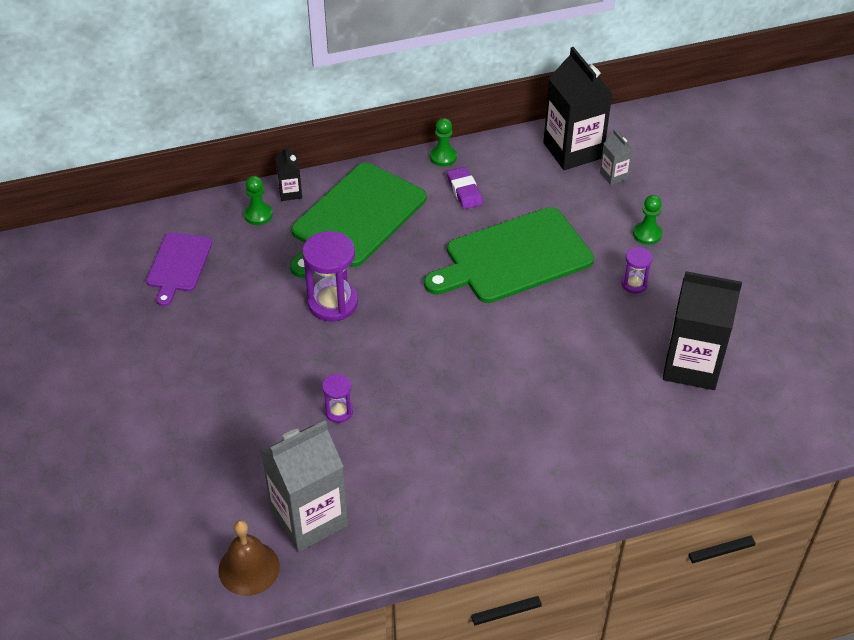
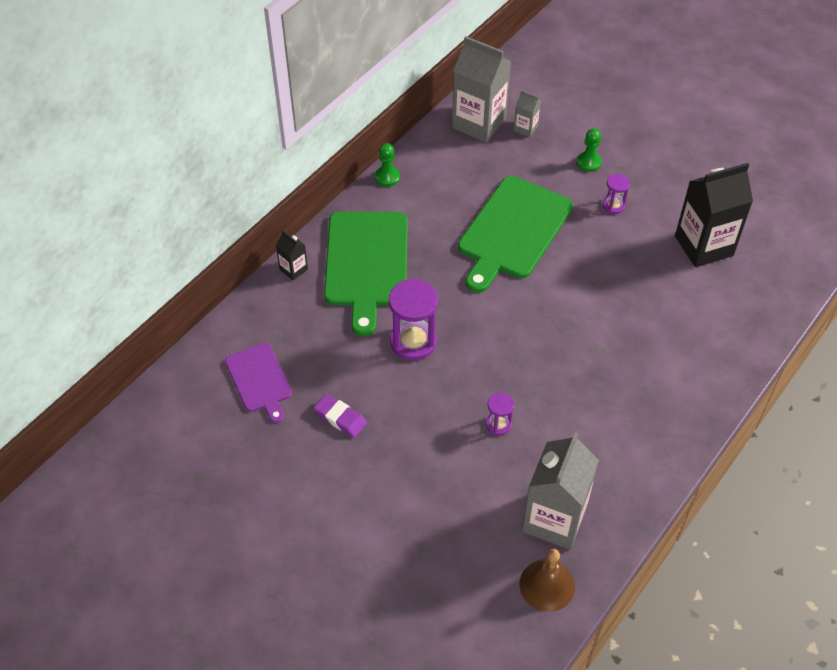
camera: 35 degrees left, 5 degrees up
green pawn [244,176,273,225] -> none
purple eraser [447,167,483,209] -> purple eraser moved to [314,394,367,438]
black carton [543,47,613,170] -> grey carton [452,36,511,142]

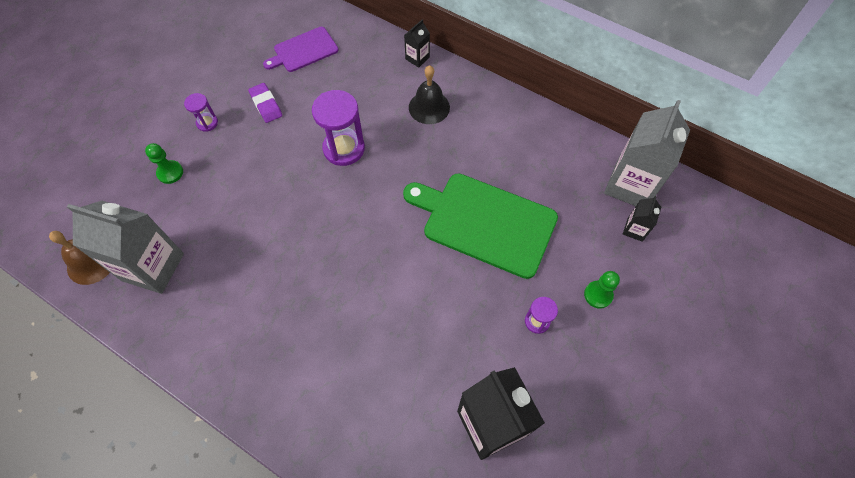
camera: 85 degrees right, 10 degrees up
purple eraser [314,394,367,438] -> purple eraser turned 60 degrees counterclockwise [248,83,282,123]
green cutting board [324,211,408,336] -> black bell [409,65,450,124]
green pawn [375,143,400,187] -> green pawn moved to [145,143,183,184]
purple hourglass [486,393,514,435] -> purple hourglass moved to [184,93,218,132]
grey carton [514,91,541,137] -> black carton [623,196,661,242]

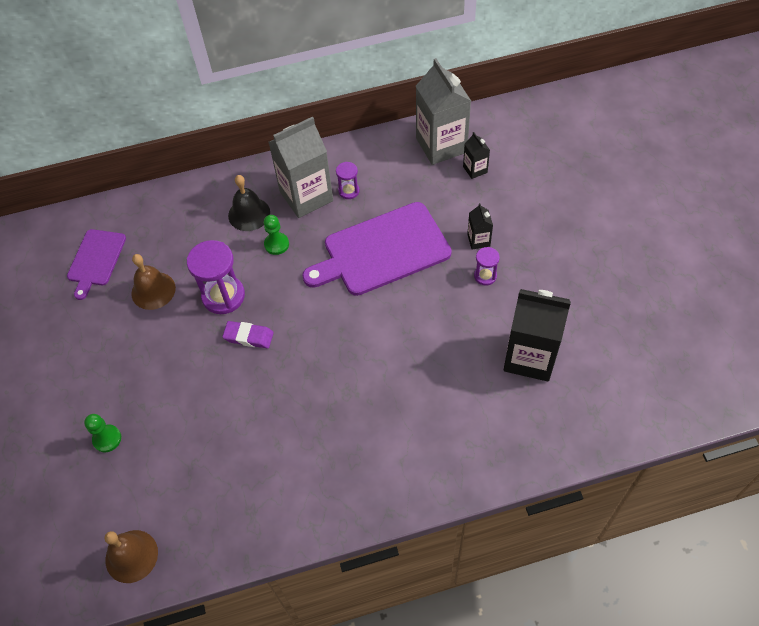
camera: 45 degrees left, 5 degrees down
grey carton [67,201,184,294] -> grey carton moved to [268,117,333,218]
purple hourglass [184,93,218,132] -> purple hourglass moved to [336,162,360,199]
purple eraser [248,83,282,123] -> purple eraser moved to [222,321,274,349]
green cutting board [403,173,558,279] -> purple cutting board [302,202,452,296]
black carton [404,19,430,68] -> black carton moved to [467,203,493,250]
green pawn [584,271,620,309] -> green pawn moved to [264,215,289,255]
none -> brown bell [131,254,176,310]

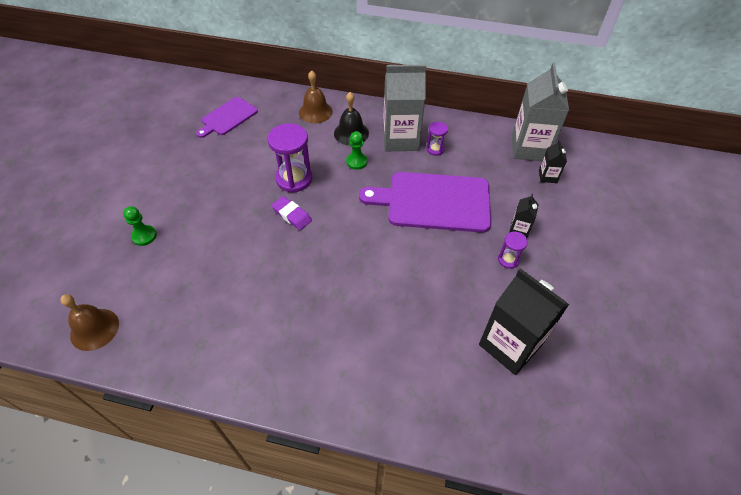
camera: 25 degrees right, 5 degrees down
brown bell [131,254,176,310] -> brown bell moved to [299,70,333,124]

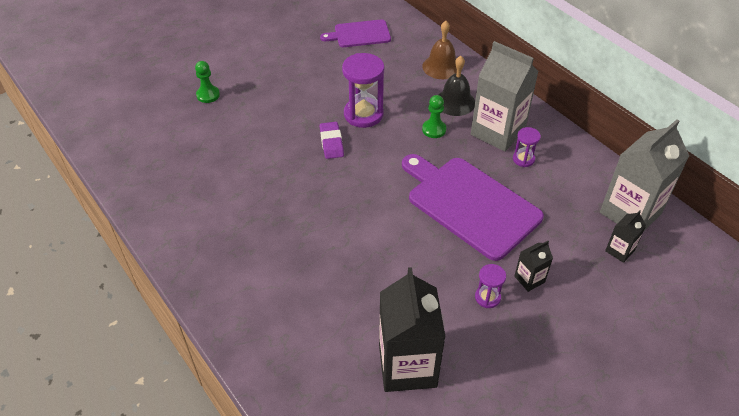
camera: 40 degrees right, 5 degrees down
brown bell [60,294,119,351] -> none

